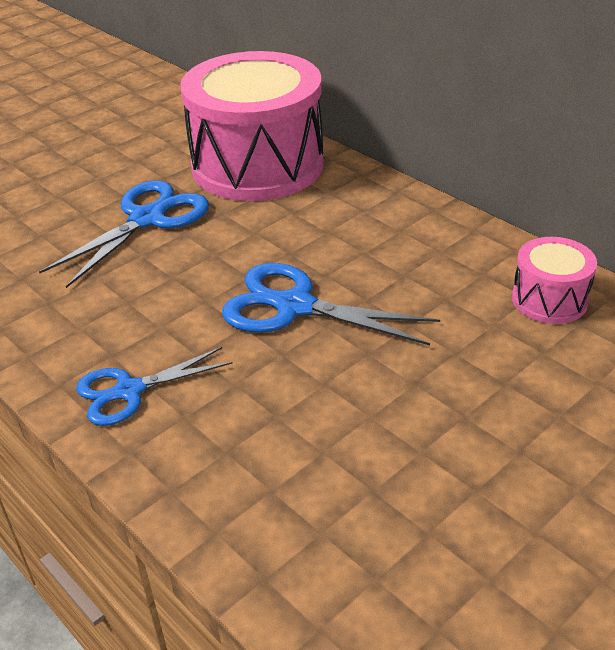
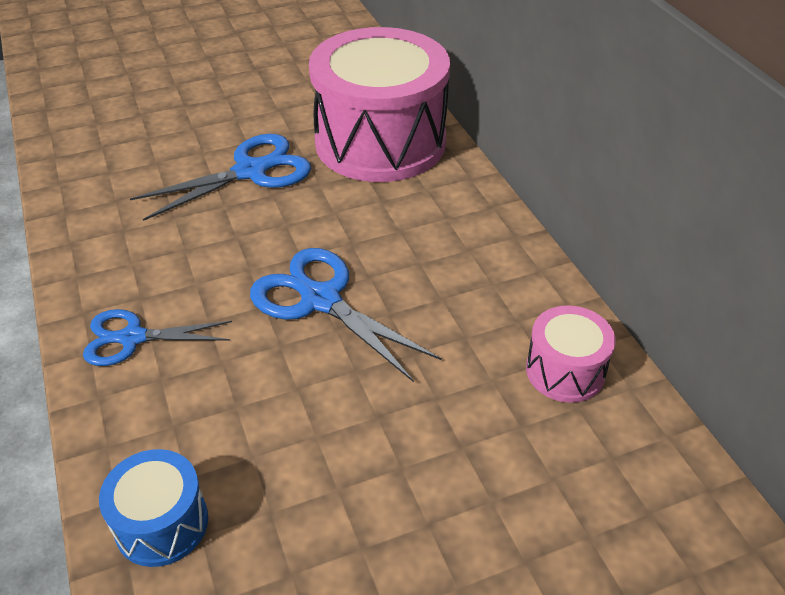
camera: 20 degrees right, 5 degrees up
none -> blue drum [99,449,208,567]

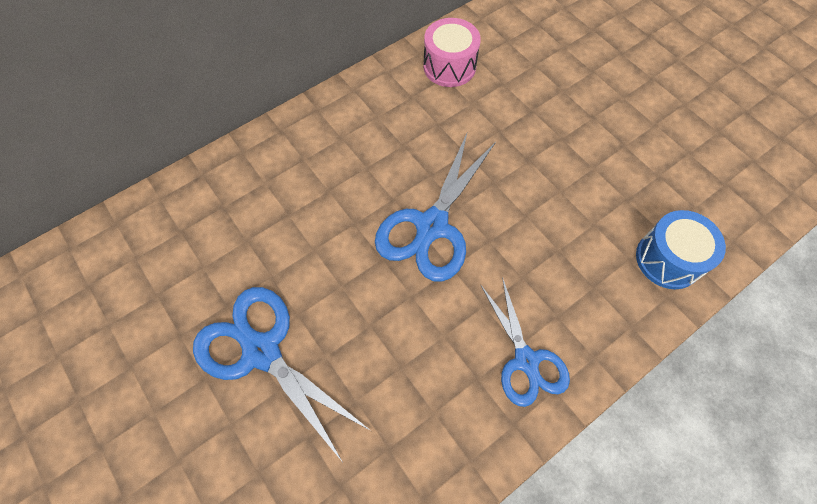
camera: 105 degrees left, 20 degrees up
pink drum [309,27,450,182] -> none

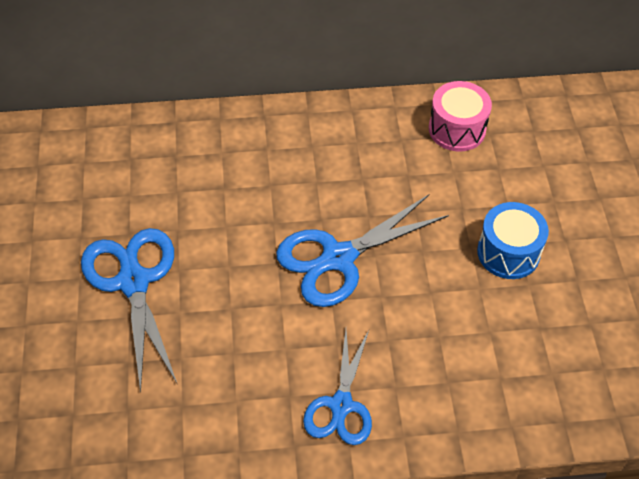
camera: 30 degrees right, 10 degrees down
blue drum [636,210,726,289] -> blue drum moved to [477,202,549,279]

